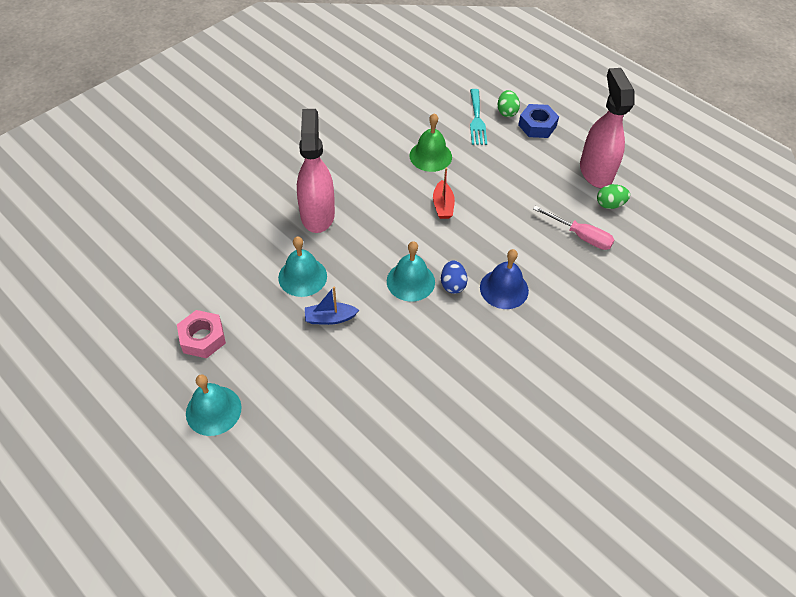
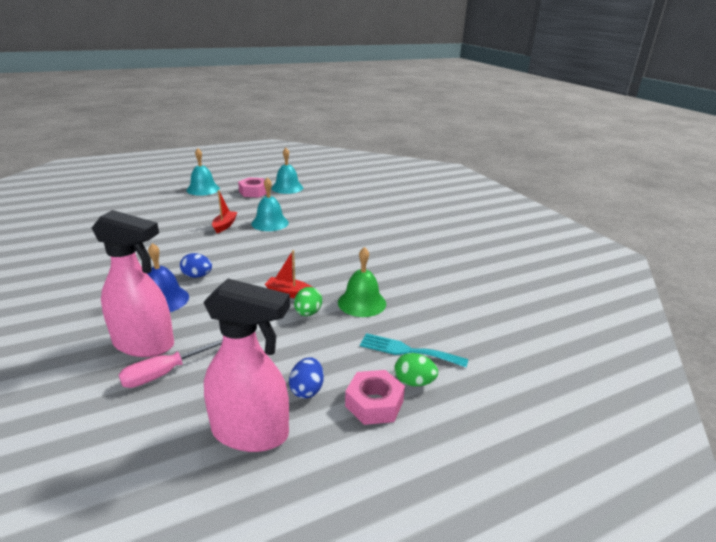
camera: 110 degrees right, 25 degrees down
pink spray bottle [297,109,335,233] -> pink spray bottle moved to [92,210,174,357]
blue boat [305,287,359,325] -> red boat [212,190,237,233]
turquoise bell [387,241,435,302] -> turquoise bell moved to [272,148,303,194]
blue nut [518,104,559,138] -> pink nut [345,370,405,425]
green egg [597,184,630,209] -> green egg moved to [294,287,322,316]
none -> blue egg [289,357,324,398]

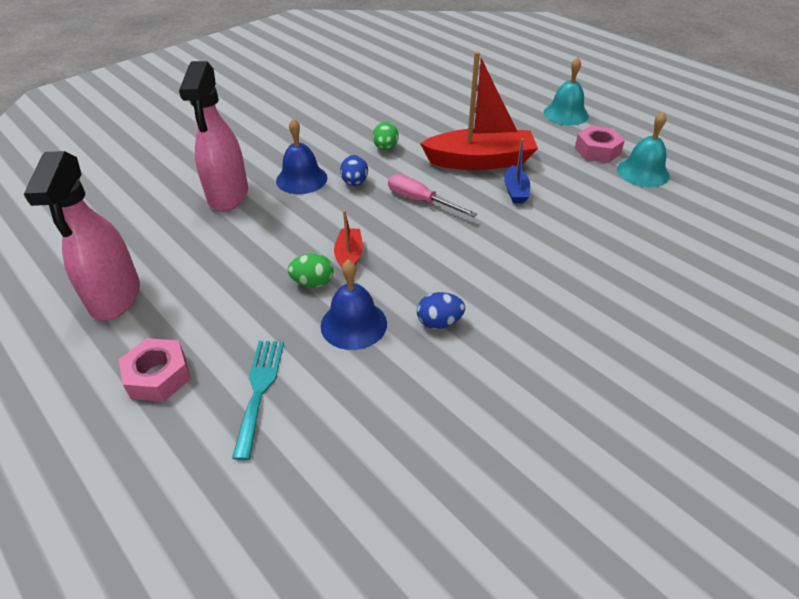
camera: 75 degrees right, 15 degrees up
pink screwdriver [119,339,223,388] -> pink screwdriver moved to [388,174,477,217]
red boat [212,190,237,233] -> red boat [420,51,538,170], size x2.13
turquoise bell [251,177,289,231] -> blue boat [504,138,530,203]
blue egg [289,357,324,398] -> blue egg moved to [417,292,465,329]
green bell [338,247,386,317] -> blue bell [321,259,387,350]
green egg [394,353,438,386] -> green egg moved to [373,122,399,150]

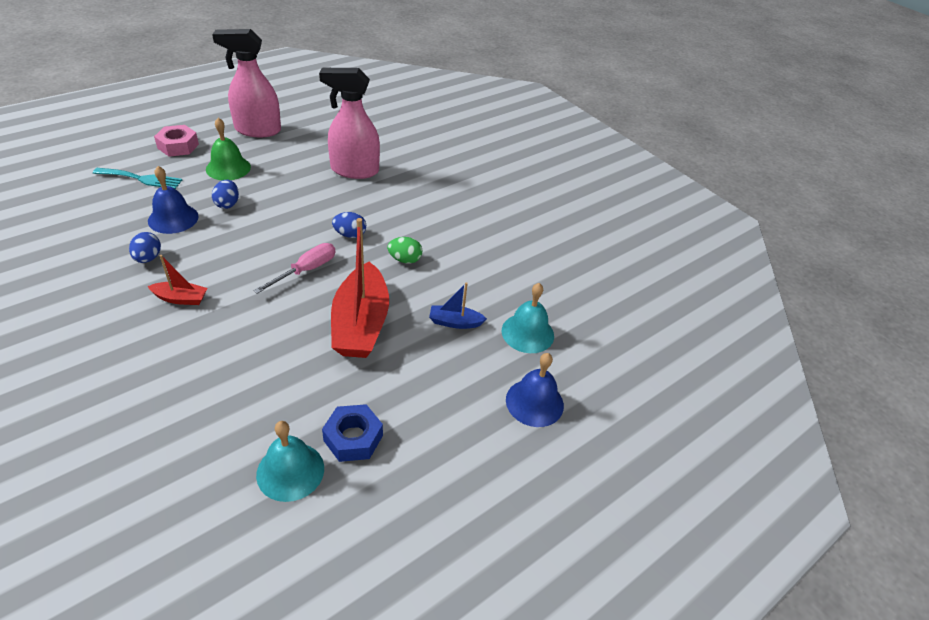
camera: 90 degrees right, 0 degrees up
blue bell [276,118,327,194] -> blue bell moved to [506,353,564,427]
green egg [287,253,334,287] -> blue egg [212,180,239,209]
red boat [334,210,363,268] -> red boat moved to [147,255,208,305]
blue boat [504,138,530,203] -> blue boat moved to [429,282,487,329]
turquoise bell [544,57,589,125] -> turquoise bell moved to [502,283,554,353]
pink nut [575,126,625,163] -> blue nut [322,404,383,462]
none -> green bell [206,118,251,180]

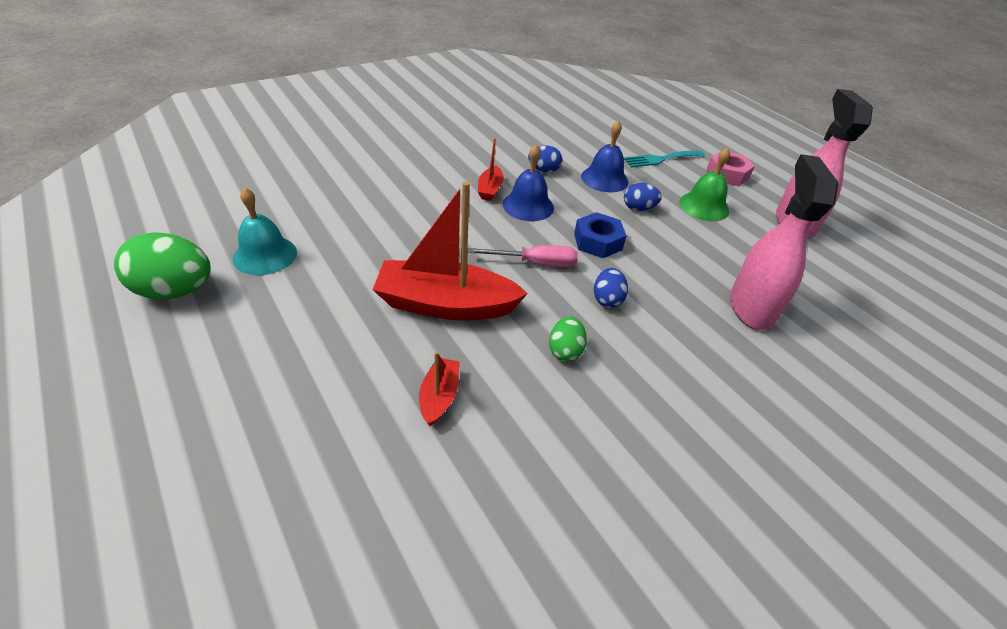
camera: 95 degrees right, 0 degrees up
turquoise fork [93,168,182,189] -> turquoise fork turned 60 degrees clockwise [624,150,705,167]
pink screwdriver [253,243,335,294] -> pink screwdriver turned 45 degrees counterclockwise [467,245,578,267]
blue nut [322,404,383,462] -> blue nut moved to [574,212,627,258]
blue boat [429,282,487,329] -> red boat [419,352,460,426]
turquoise bell [502,283,554,353] -> none
blue bell [506,353,564,427] -> blue bell moved to [503,145,554,221]
none -> green egg [114,232,211,299]

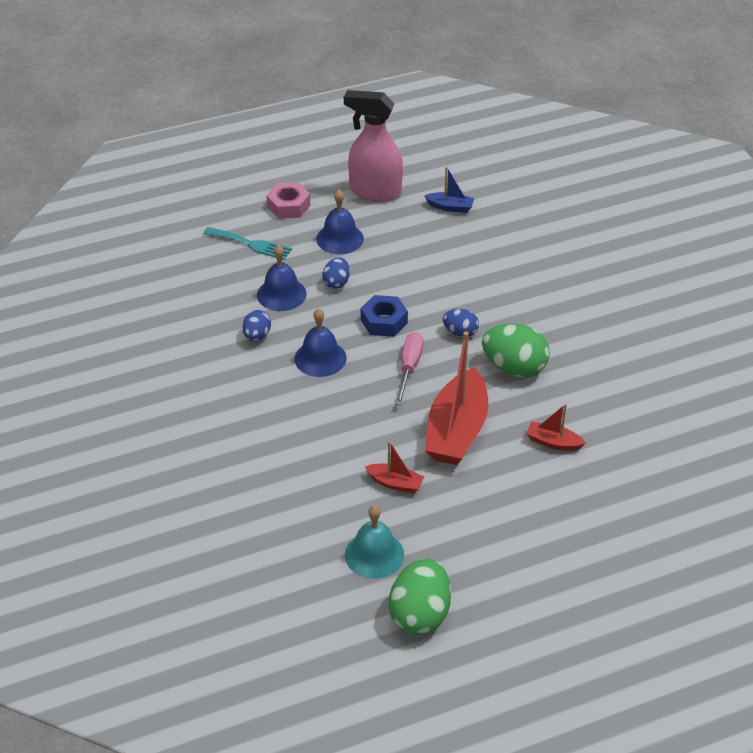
camera: 75 degrees left, 0 degrees up
red boat [478,138,504,201] -> red boat moved to [365,441,424,493]
green egg [549,316,587,362] -> green egg [482,324,550,377], size x1.82
turquoise fork [624,150,705,167] -> turquoise fork turned 60 degrees counterclockwise [203,227,292,260]
green bell [679,147,730,221] -> blue bell [316,190,364,254]
pink spray bottle [730,154,839,330] -> none
none -> blue boat [424,167,474,213]

